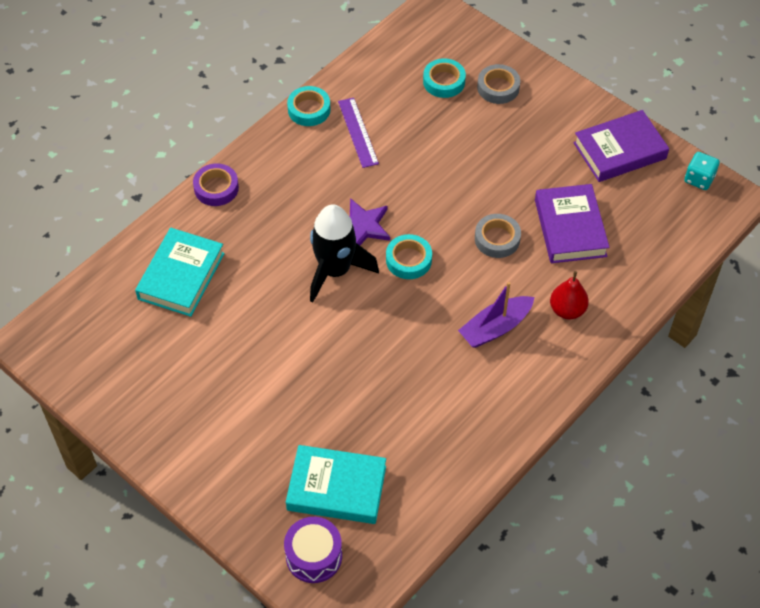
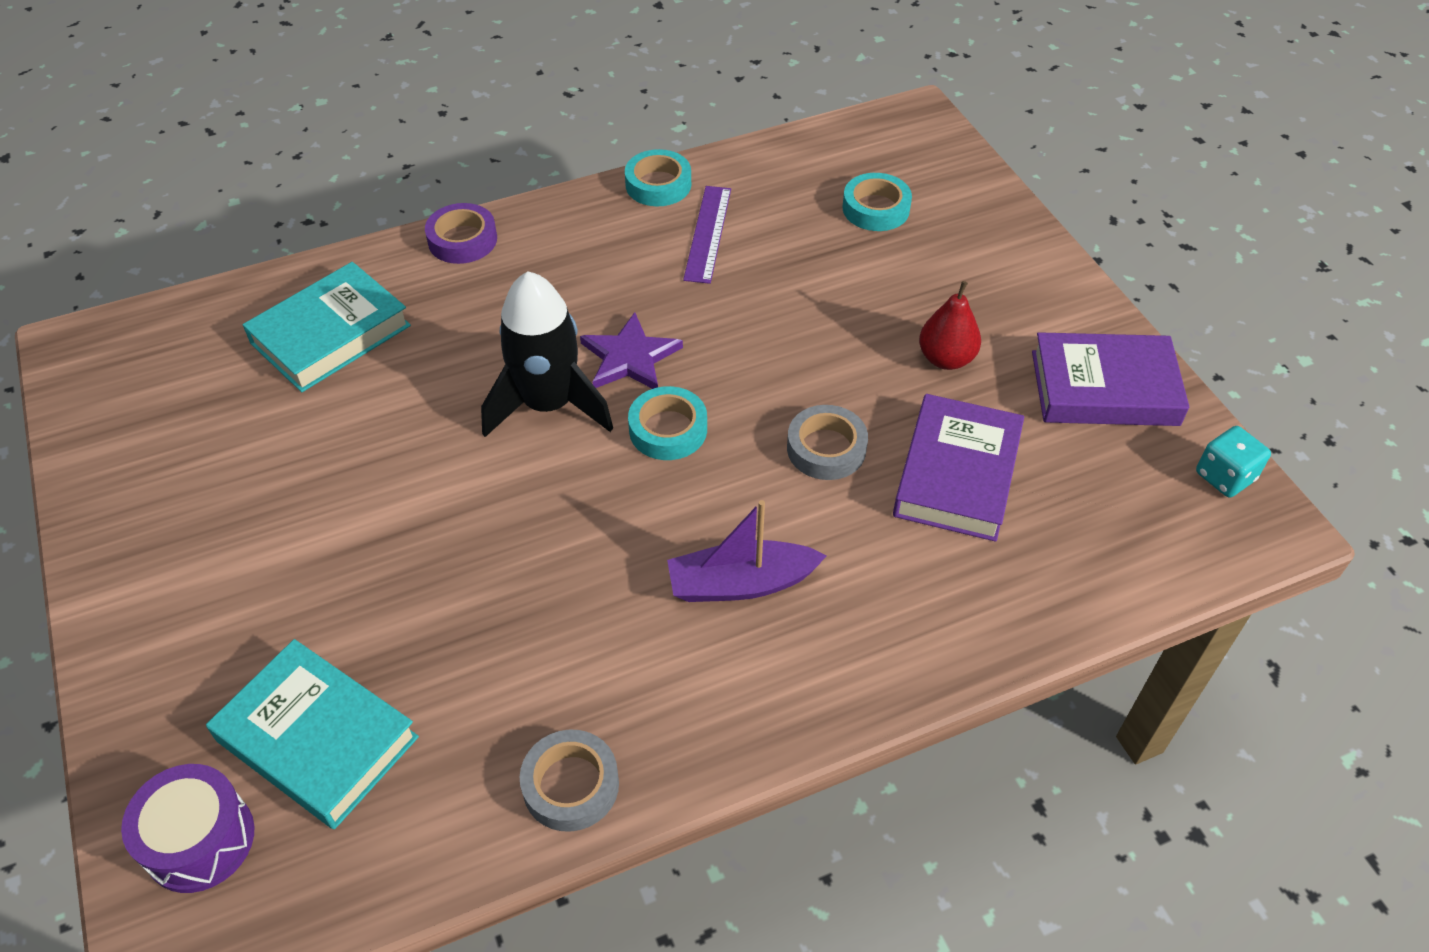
camera: 25 degrees right, 5 degrees down
grey tape [477,64,520,104] -> grey tape moved to [520,730,619,832]
red pear [550,271,589,319] -> red pear moved to [919,281,981,370]

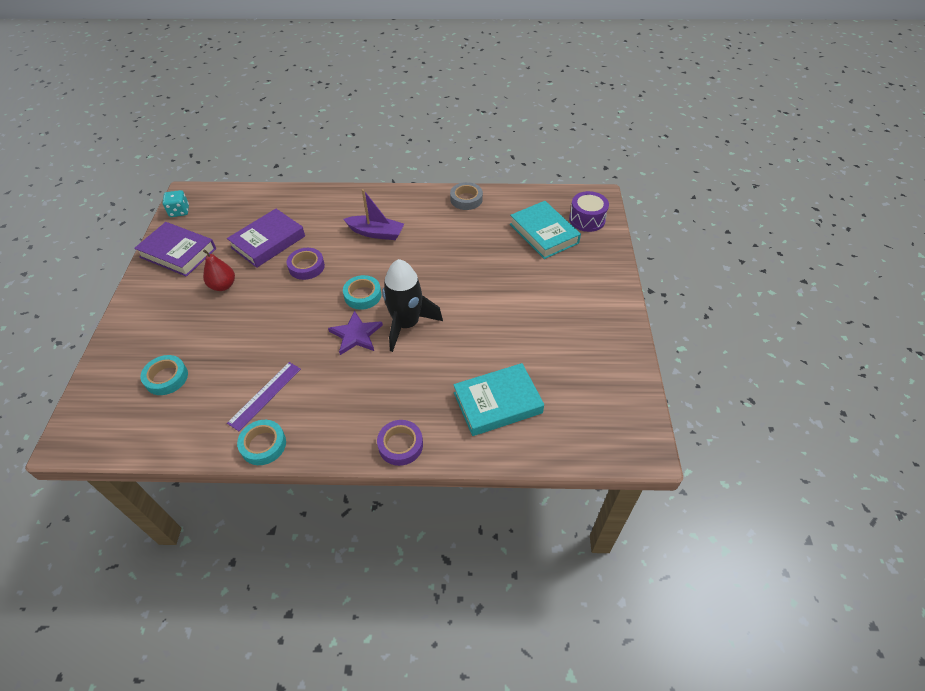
camera: 155 degrees left, 0 degrees up
grey tape [787,405,868,480] -> purple tape [287,248,325,280]

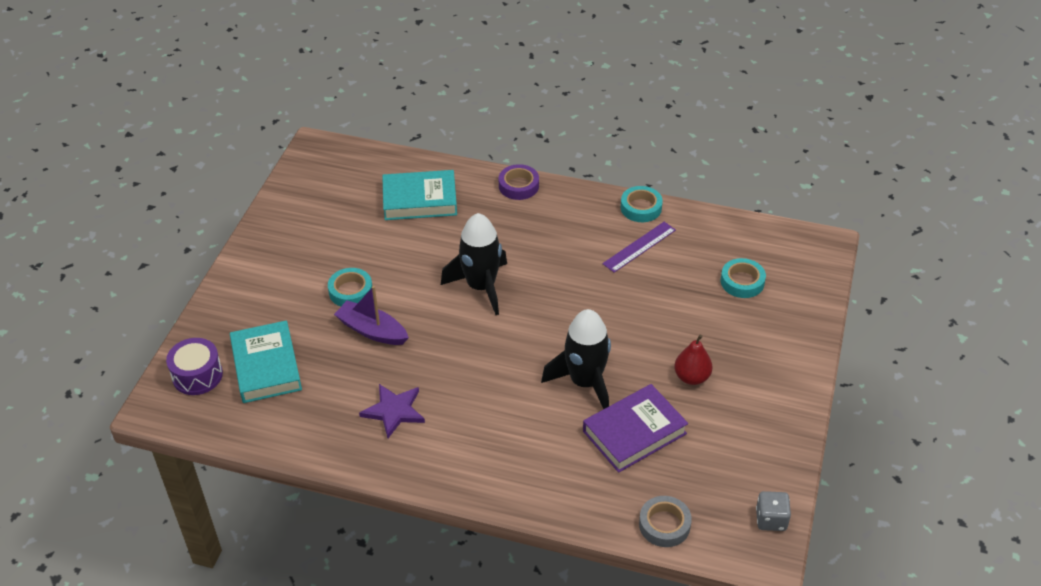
camera: 165 degrees left, 5 degrees down
purple book [134,222,216,277] -> none
turquoise dice [162,190,189,217] -> grey dice [756,491,791,531]
purple tape [287,248,325,280] -> black rocket [541,309,611,409]
purple star [328,310,383,355] -> purple star moved to [359,384,425,438]
purple boat [343,189,404,240] -> purple boat moved to [334,286,409,345]
turquoise tape [343,275,381,310] -> turquoise tape moved to [328,268,372,307]
grey tape [450,182,483,210] -> grey tape moved to [639,496,692,547]

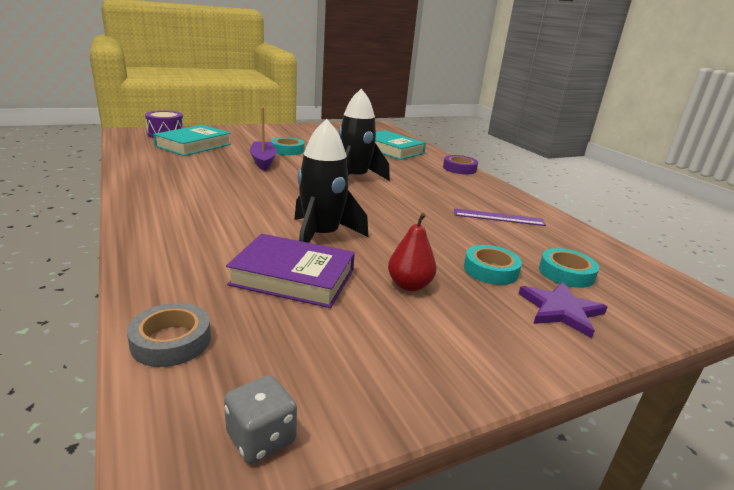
camera: 45 degrees right, 20 degrees down
purple star [359,384,425,438] -> purple star moved to [518,282,607,338]
turquoise tape [621,186,663,222] -> turquoise tape moved to [464,245,522,285]

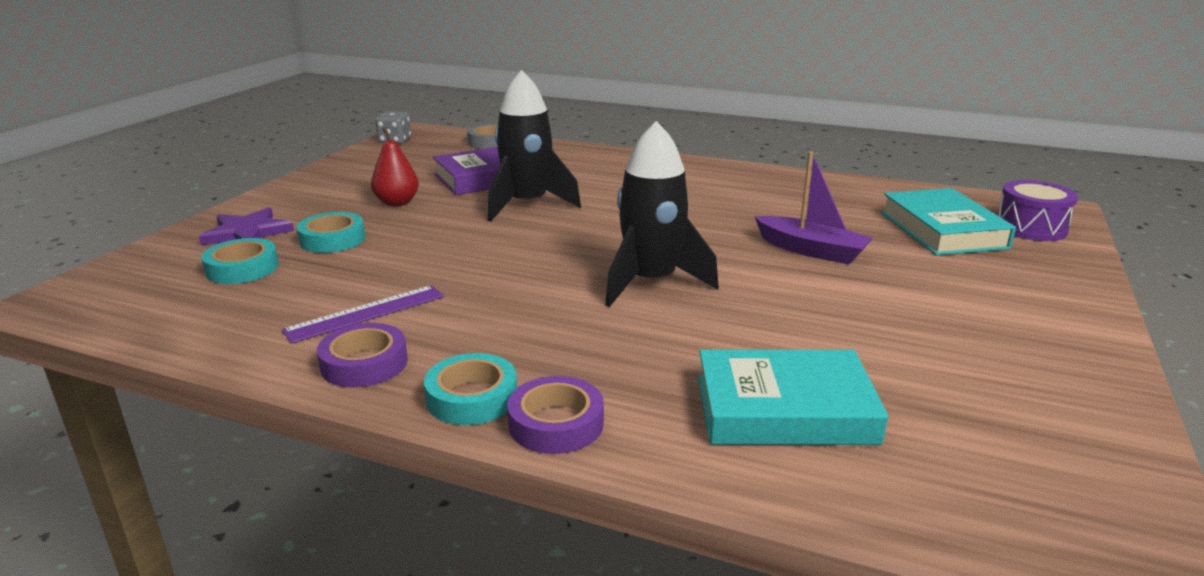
camera: 140 degrees right, 0 degrees up
turquoise tape [271,137,305,155] -> turquoise tape moved to [424,353,517,425]
none -> purple tape [317,323,408,387]

